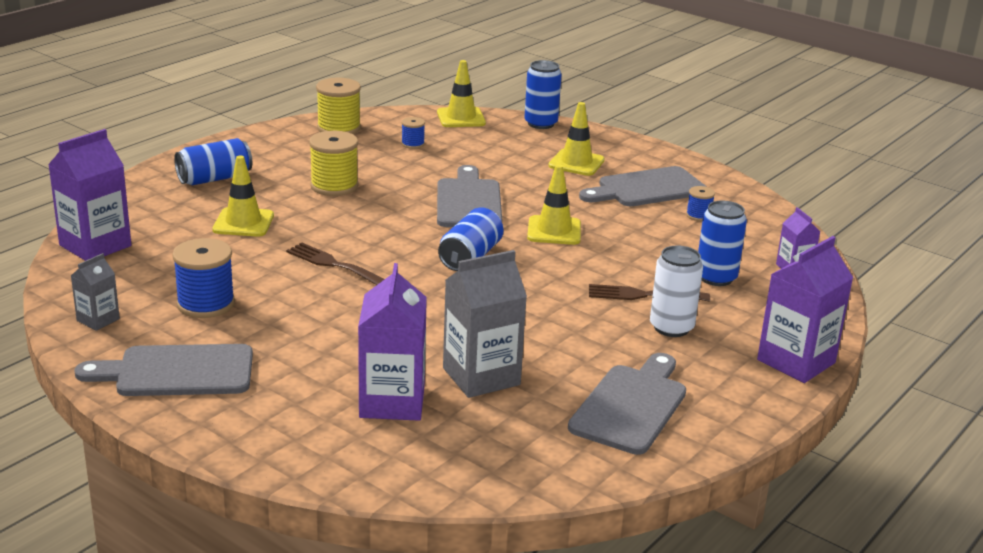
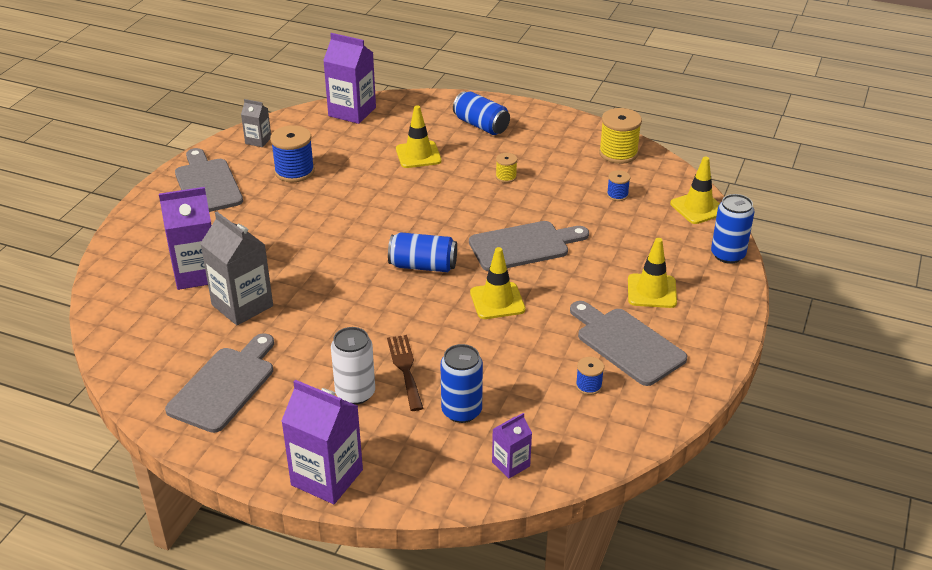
camera: 75 degrees right, 10 degrees up
brown fork [286,242,384,285] -> none
yellow spool [309,131,358,196] -> yellow spool [496,153,517,183], size x0.53
grey cutting board [568,353,686,455] -> grey cutting board turned 75 degrees counterclockwise [165,333,274,433]

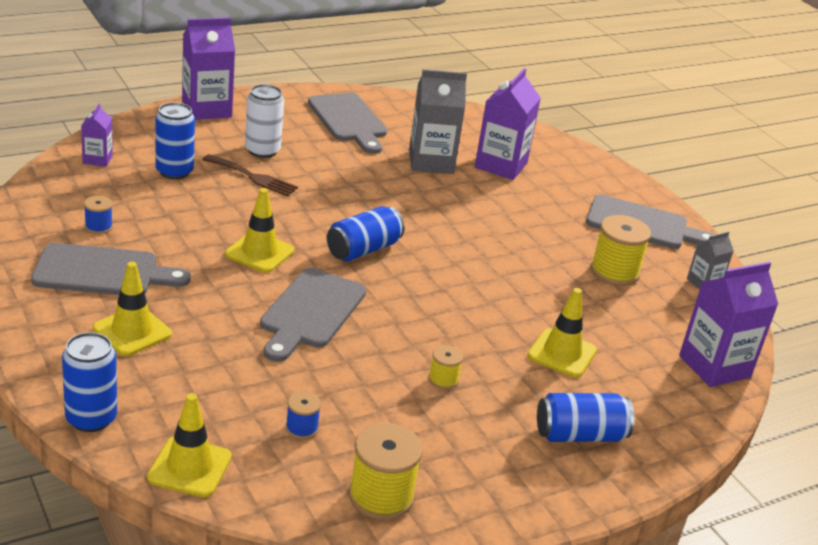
camera: 125 degrees right, 5 degrees down
blue spool [270,125,315,182] -> yellow spool [591,215,651,286]

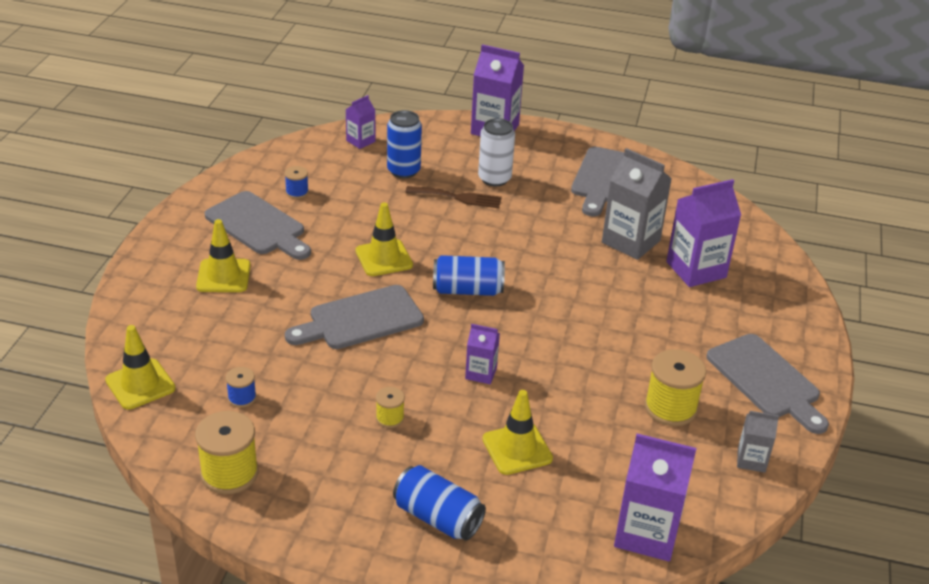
camera: 45 degrees right, 5 degrees up
blue can [62,332,117,432] -> none
brown fork [203,154,298,196] -> brown fork turned 60 degrees counterclockwise [405,186,502,208]
none -> purple carton [465,324,500,384]

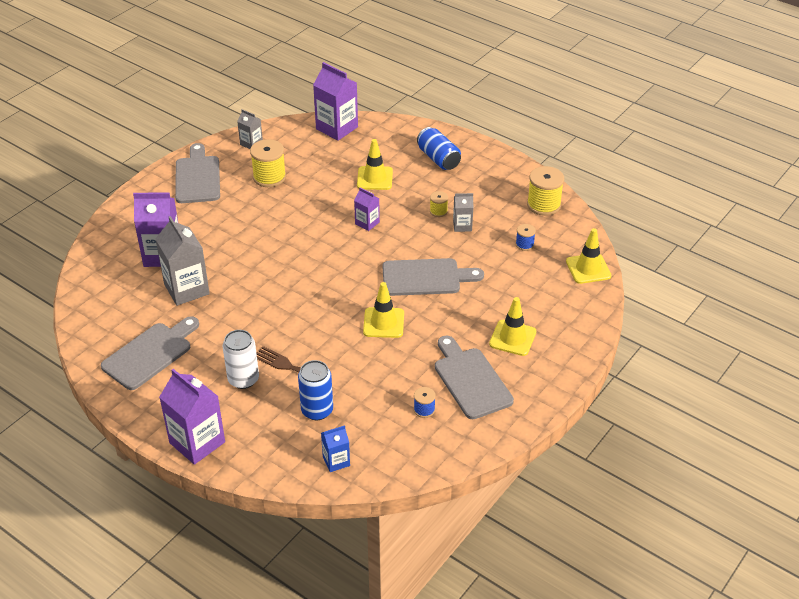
camera: 155 degrees left, 5 degrees up
purple carton [345,95,376,149] -> blue carton [321,425,350,472]
blue can [433,255,505,296] -> none
none -> grey carton [453,193,473,232]

